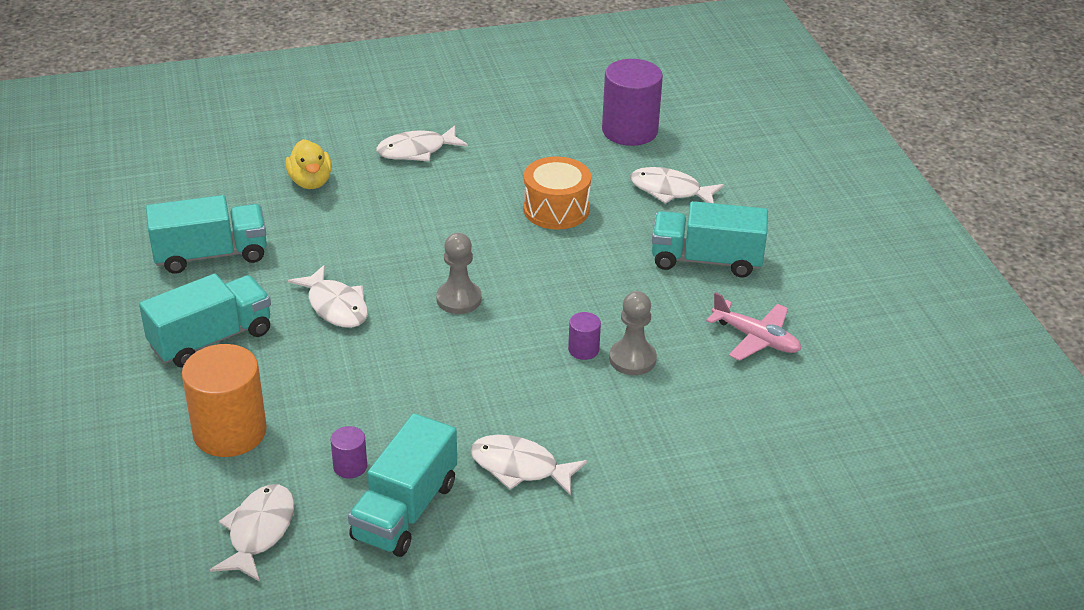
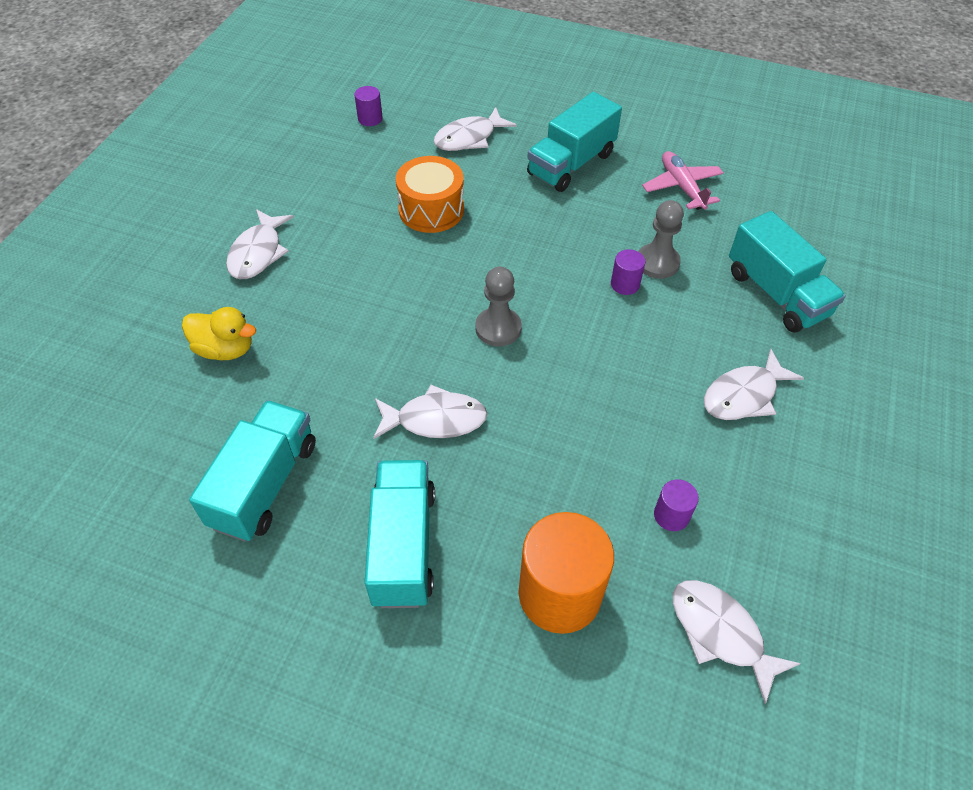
camera: 55 degrees left, 15 degrees up
turquoise truck [348,413,457,557] -> turquoise truck moved to [729,211,846,333]
purple cylinder [602,59,663,146] -> purple cylinder [354,86,383,126], size x0.46
pink plane [706,292,801,361] -> pink plane turned 90 degrees counterclockwise [642,151,723,210]

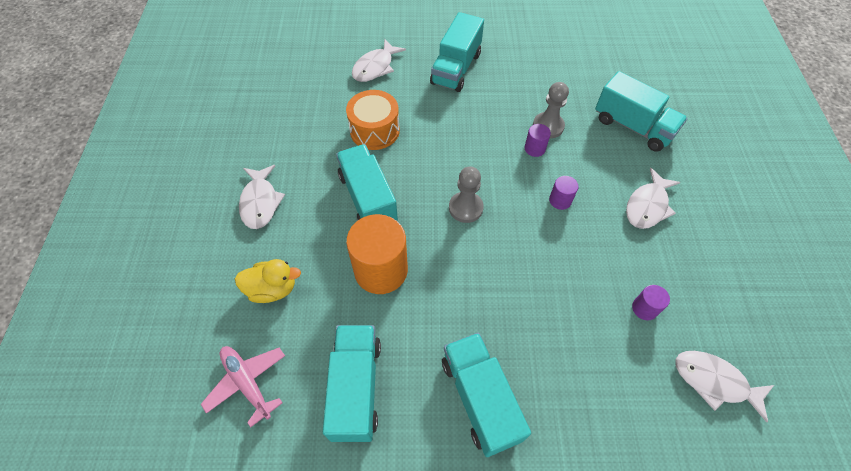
camera: 20 degrees left, 5 degrees up
purple cylinder [354,86,383,126] -> purple cylinder moved to [549,176,579,210]
white fish [373,385,487,439] -> none
orange cylinder [518,512,614,634] -> orange cylinder moved to [346,214,408,294]
pink plane [642,151,723,210] -> pink plane moved to [201,346,285,427]
none -> turquoise truck [336,144,398,221]

